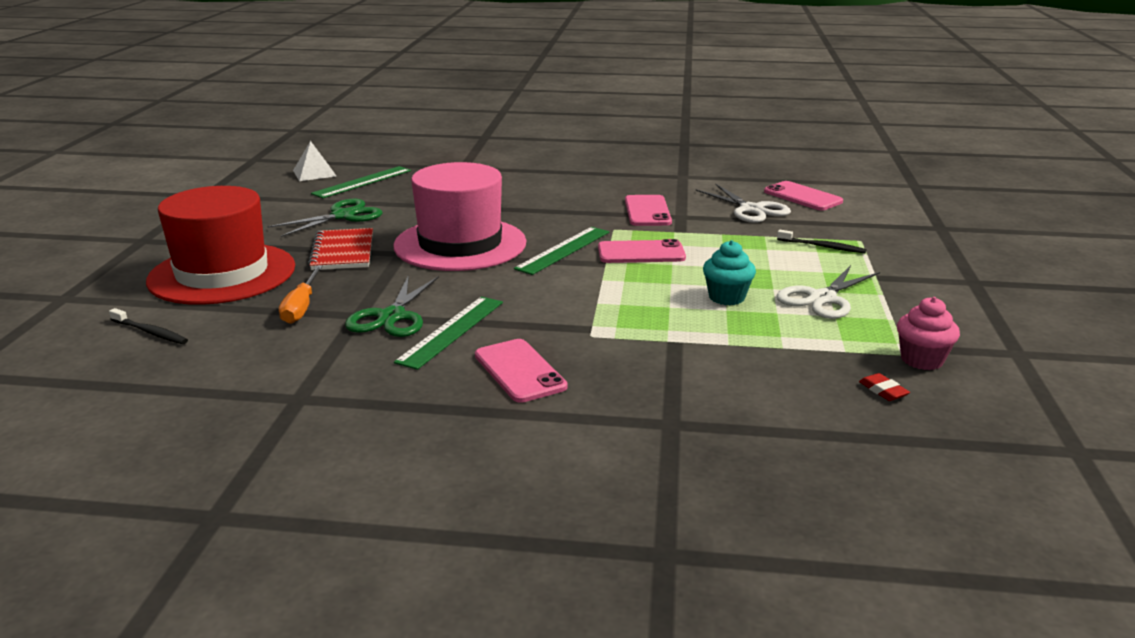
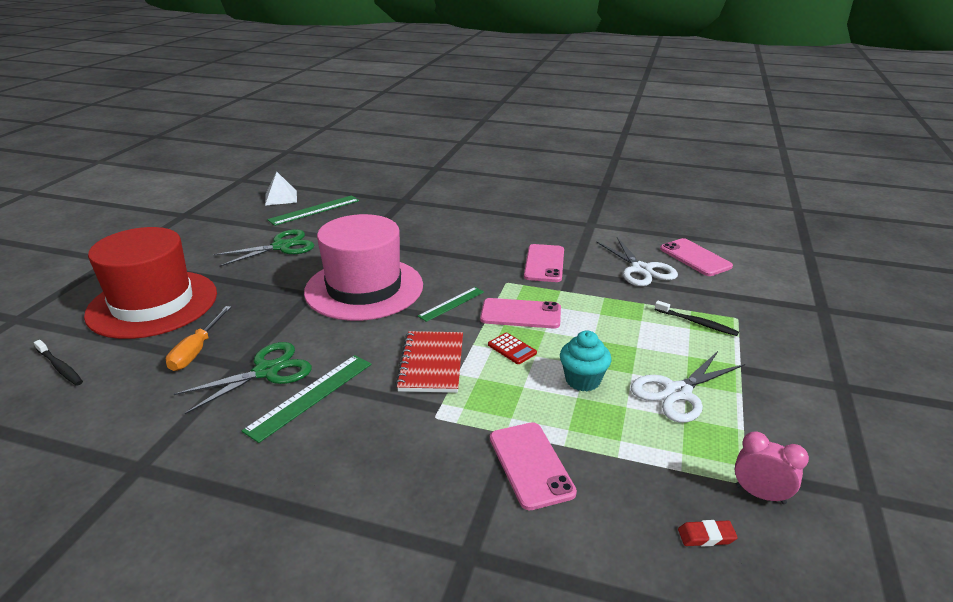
camera: 10 degrees right, 5 degrees up
red notebook [308,228,373,270] -> red notebook moved to [395,331,463,393]
green scissors [345,275,439,337] -> green scissors turned 150 degrees counterclockwise [174,342,312,414]
pink phone [475,339,568,403] -> pink phone moved to [490,422,577,510]
green ruler [514,227,609,275] -> green ruler [418,287,484,322], size x0.65
red eraser [859,373,910,401] -> red eraser turned 75 degrees counterclockwise [678,520,738,547]
pink cupcake [897,297,960,370] -> pink clock [735,432,809,504]
none -> red calculator [488,333,537,364]

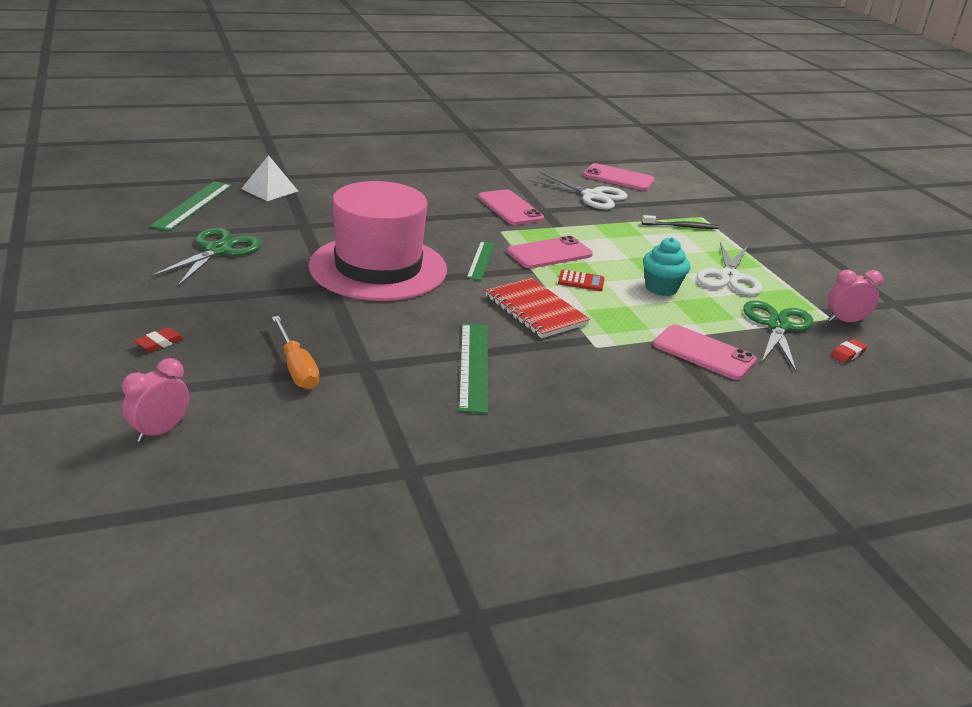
camera: 40 degrees left, 0 degrees up
black toothbrush [34,340,83,386] -> pink clock [122,358,189,442]
red hat [84,227,217,339] -> red eraser [134,327,185,352]
green scissors [174,342,312,414] -> green scissors moved to [743,300,813,372]
white pyramid [265,172,297,206] -> white pyramid moved to [241,155,298,201]

